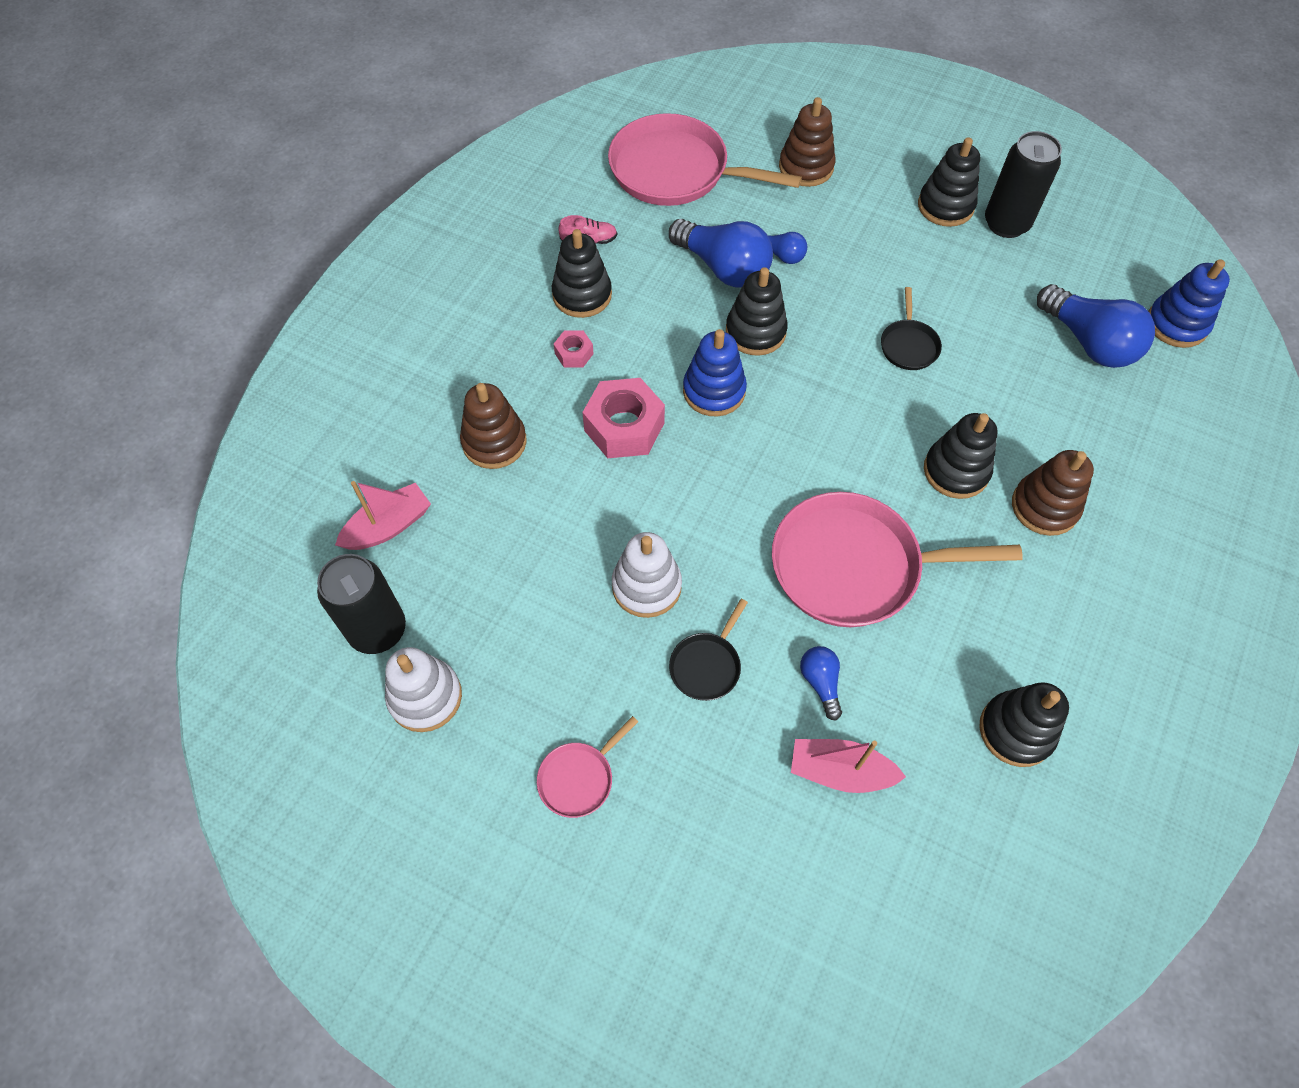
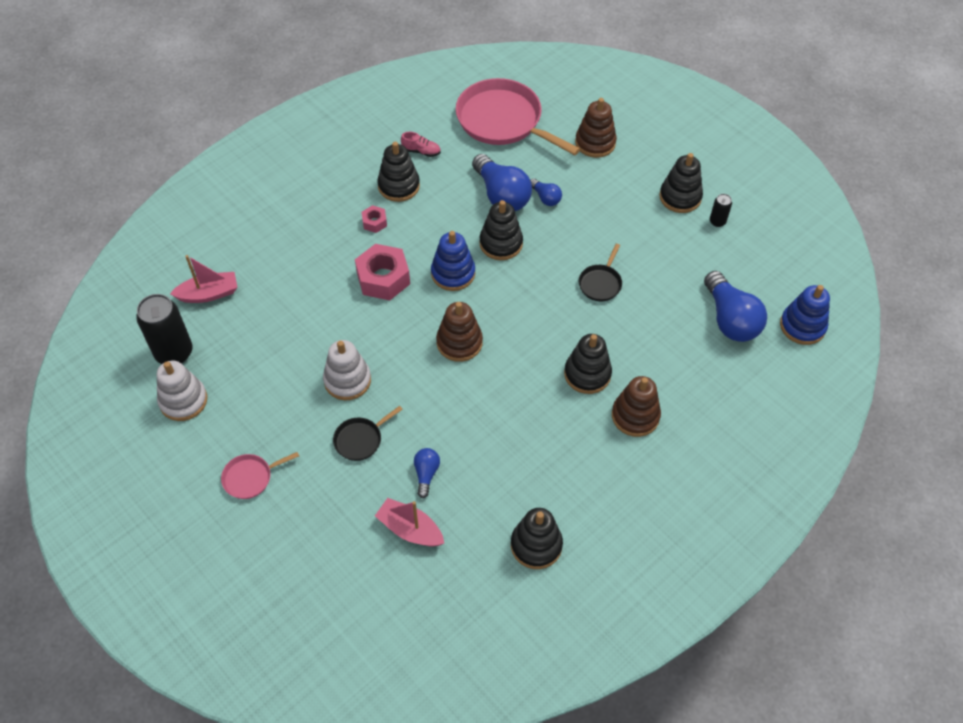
camera: 20 degrees right, 5 degrees down
brown stacking toy [460,383,527,469] -> brown stacking toy moved to [436,302,483,362]
pink pan [772,492,1023,627] -> none
black can [985,131,1062,238] -> black can [710,194,732,227], size x0.48

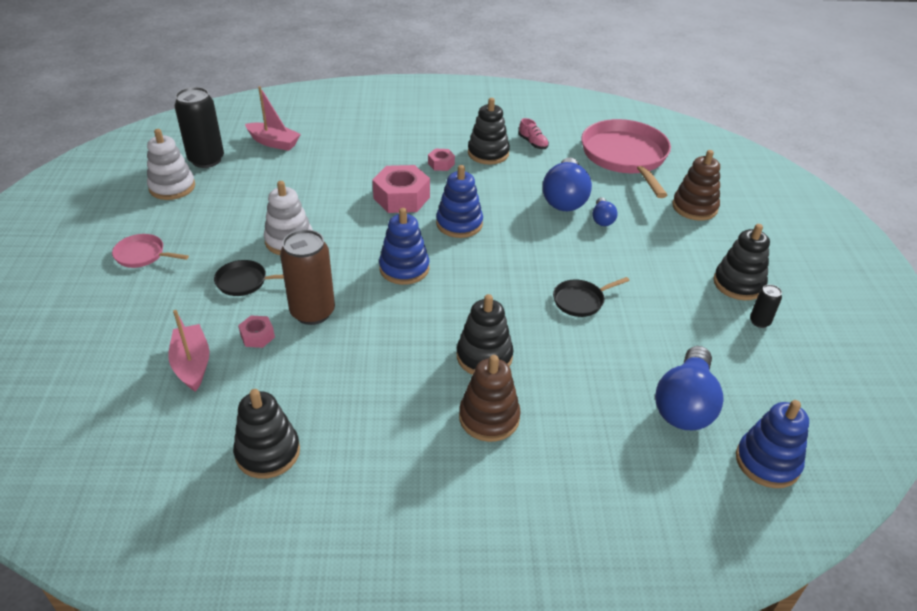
camera: 40 degrees right, 15 degrees down
blue light bulb [414,448,440,498] -> pink nut [238,315,275,348]
brown stacking toy [436,302,483,362] -> blue stacking toy [379,208,429,285]
black stacking toy [479,200,523,260] -> none
none -> brown can [280,229,335,325]

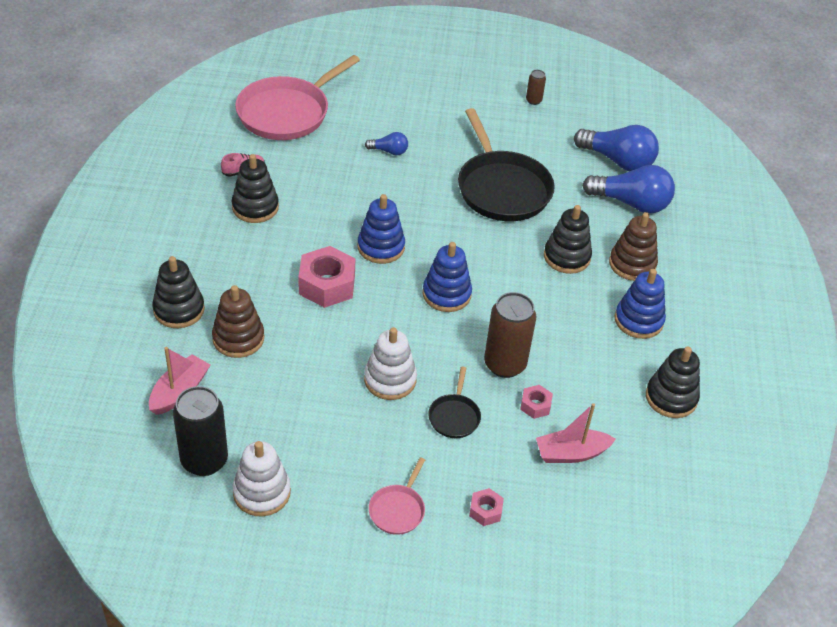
camera: 85 degrees left, 5 degrees up
pink nut [428,149,455,171] -> pink nut moved to [469,488,504,526]
blue light bulb [543,158,592,211] -> blue light bulb moved to [582,165,675,213]
black pan [553,277,630,317] -> black pan [458,108,555,221], size x2.18
pink pan [581,119,671,198] -> pink pan turned 45 degrees counterclockwise [235,55,360,140]
brown stacking toy [672,150,720,221] -> brown stacking toy moved to [212,285,264,358]
black stacking toy [713,224,770,300] -> black stacking toy moved to [152,256,205,328]
blue stacking toy [736,400,809,488] -> blue stacking toy moved to [615,269,666,339]
black can [750,285,782,328] -> brown can [526,70,546,105]

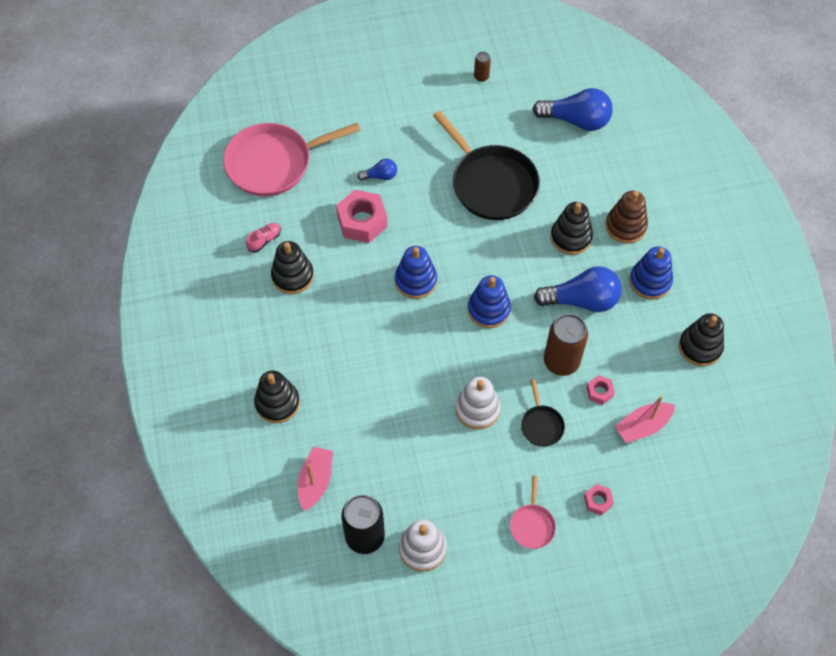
camera: 15 degrees left, 15 degrees up
brown stacking toy [212,285,264,358] -> none
pink pan [235,55,360,140] -> pink pan turned 45 degrees clockwise [223,123,360,196]
pink nut [298,246,355,308] -> pink nut moved to [336,190,387,243]
blue light bulb [582,165,675,213] -> blue light bulb moved to [534,266,622,312]

